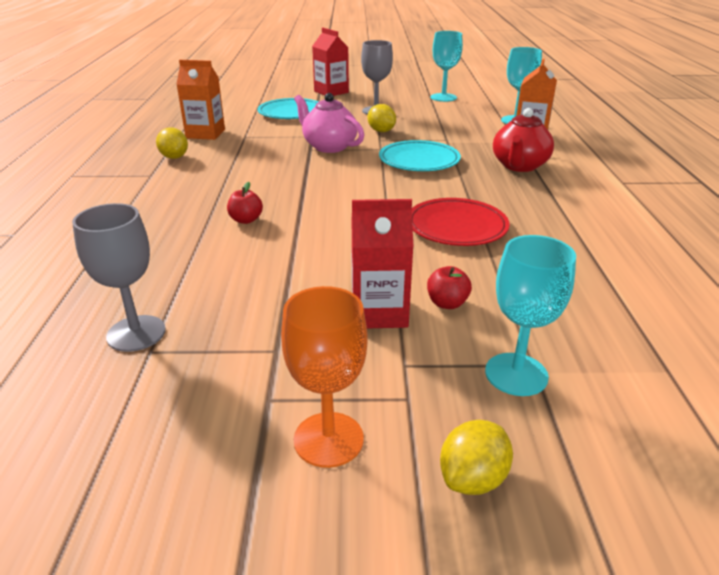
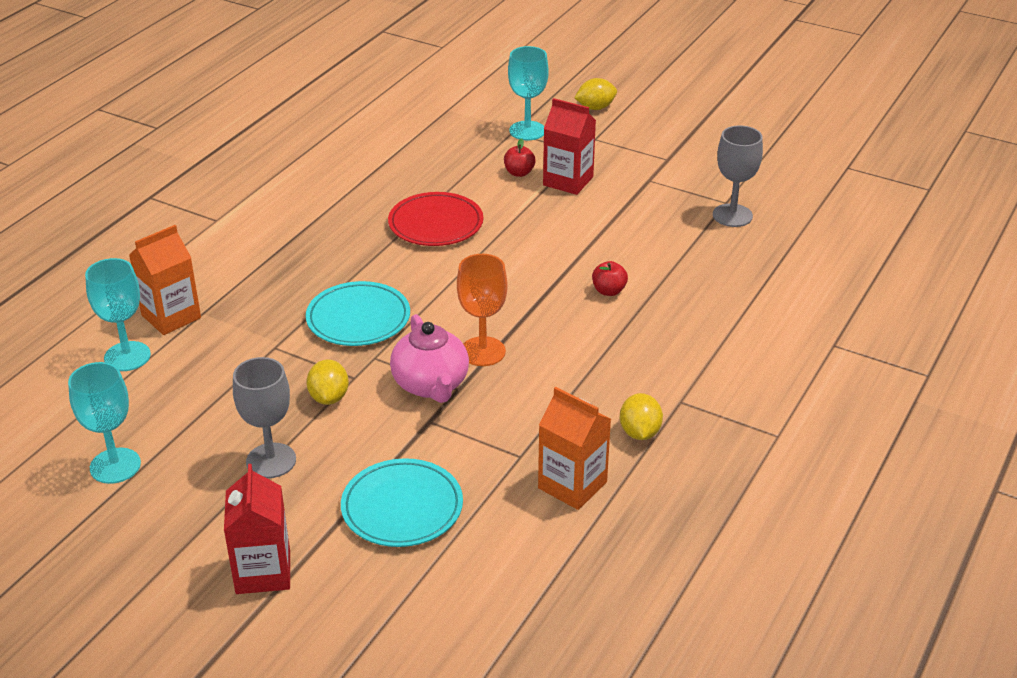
camera: 150 degrees left, 5 degrees up
orange goblet [281,286,368,468] -> orange goblet moved to [457,254,508,366]
red teapot [493,108,554,172] -> none

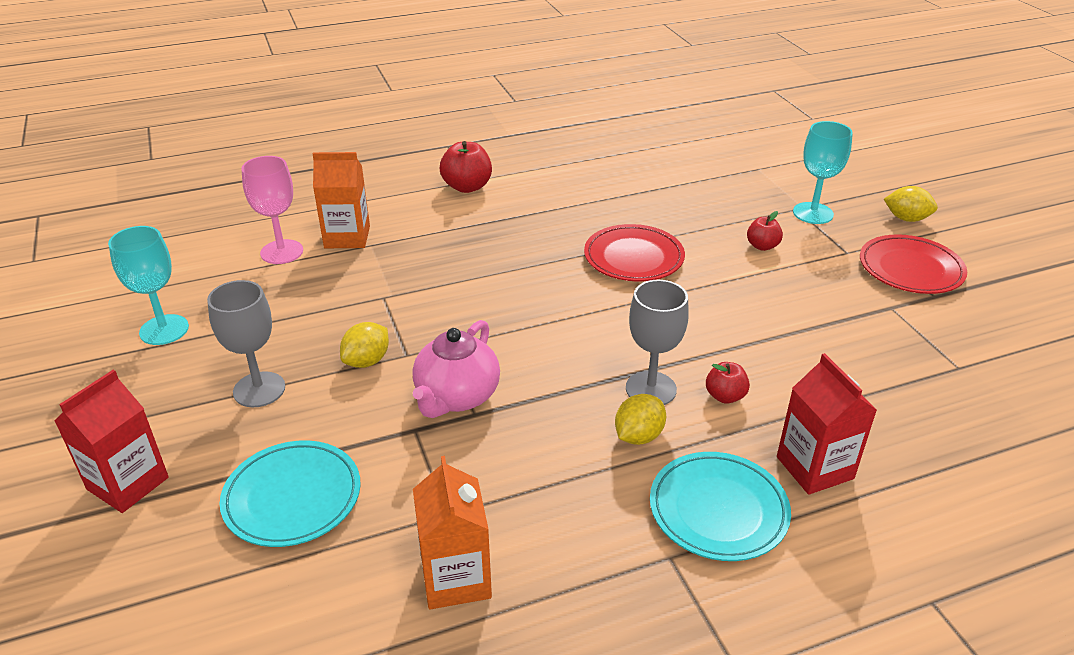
camera: 40 degrees right, 0 degrees up
turquoise goblet [85,258,151,371] -> pink goblet [242,156,303,264]
turquoise plate [306,281,410,346] -> turquoise plate moved to [650,452,791,561]
orange goblet [457,254,508,366] -> none
red carton [543,98,596,195] -> red carton moved to [777,353,877,495]
yellow lemon [620,393,663,440] -> yellow lemon moved to [615,394,666,445]
grey goblet [713,125,763,227] -> grey goblet moved to [626,280,689,405]
none -> red apple [440,141,492,193]
none -> red plate [860,234,967,294]

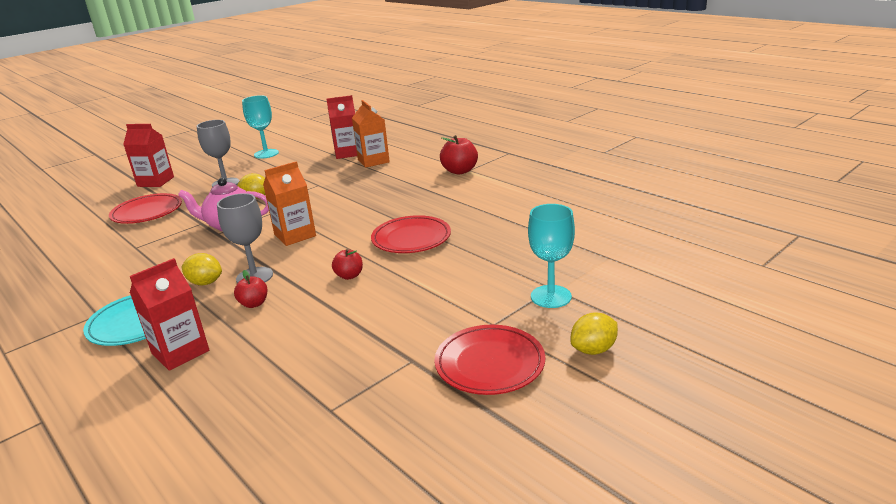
camera: 70 degrees right, 10 degrees down
turquoise plate [220,440,361,547] -> red plate [109,193,182,224]
pink goblet [242,156,303,264] -> red carton [327,95,357,159]
orange carton [413,456,492,609] -> orange carton moved to [263,161,316,246]
red apple [747,211,783,251] -> red apple moved to [332,249,363,280]
yellow lemon [884,186,938,222] -> yellow lemon turned 60 degrees clockwise [570,313,618,355]

